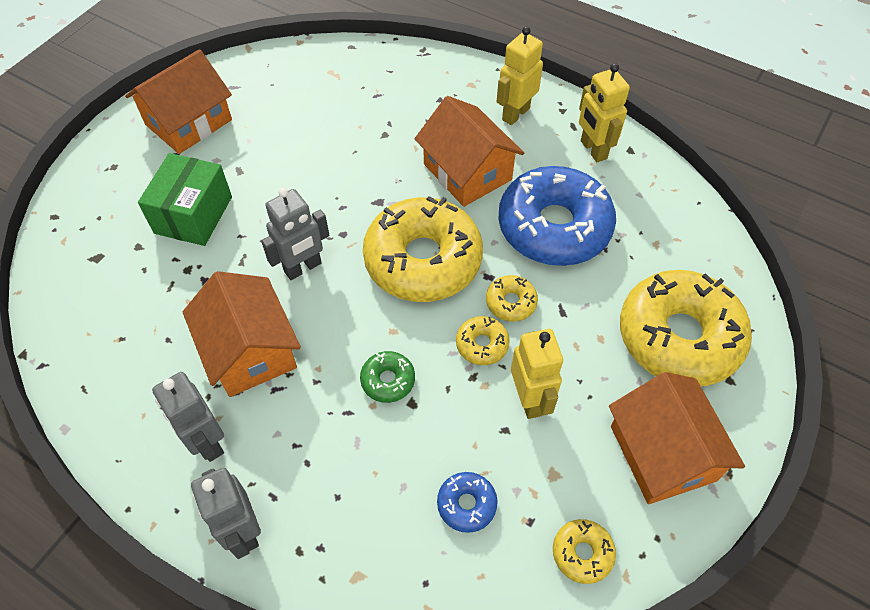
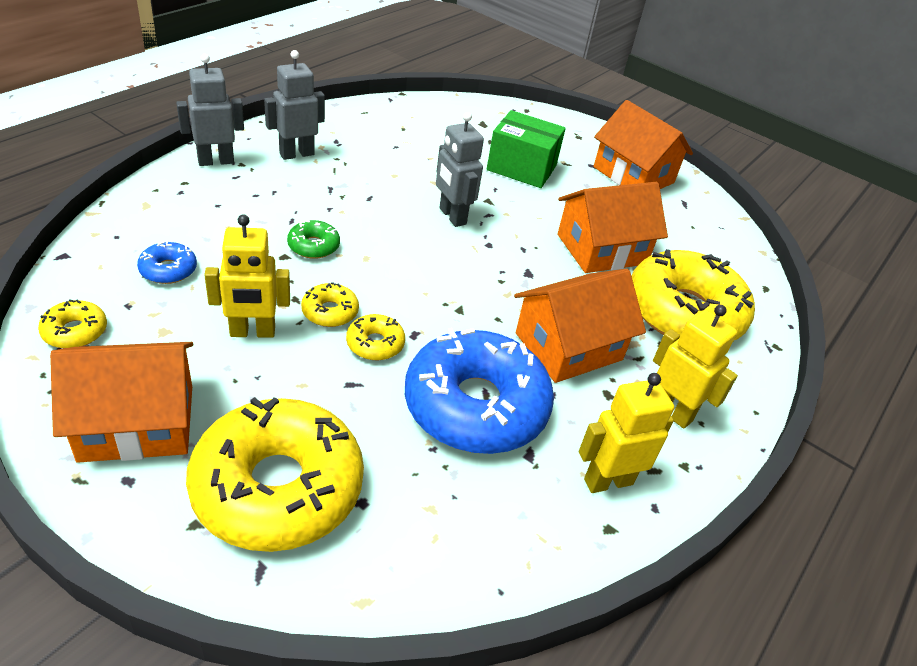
camera: 90 degrees right, 15 degrees down
orange house [183,271,301,397] -> orange house moved to [557,182,668,273]
yellow donut [363,196,483,302] -> yellow donut moved to [632,249,755,340]

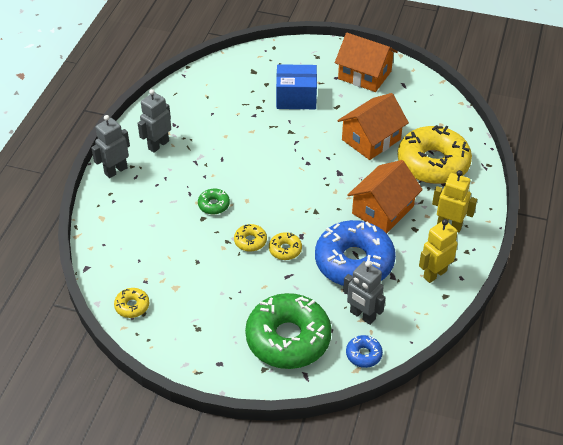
camera: 15 degrees left, 5 degrees up
orange house [50,342,193,463] -> none
blue donut [137,240,197,284] -> blue donut moved to [346,335,383,368]
yellow donut [186,397,364,552] -> green donut [245,293,332,369]
yellow robot [204,214,290,338] -> none
grey robot [436,112,484,227] -> grey robot moved to [343,261,386,325]
green box [487,110,566,188] -> blue box [276,64,317,109]

